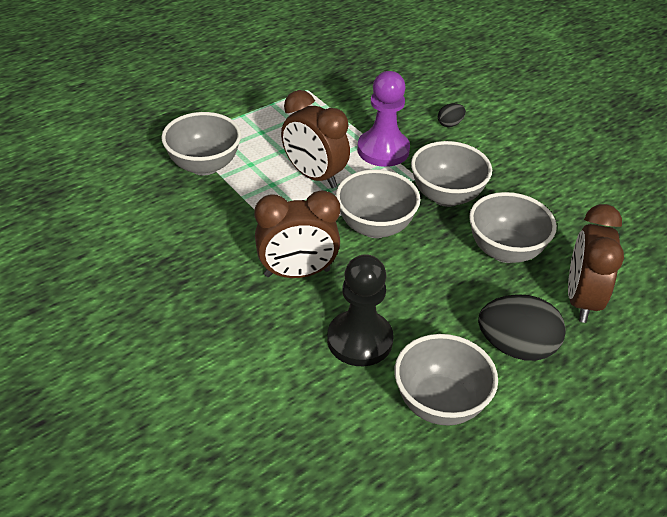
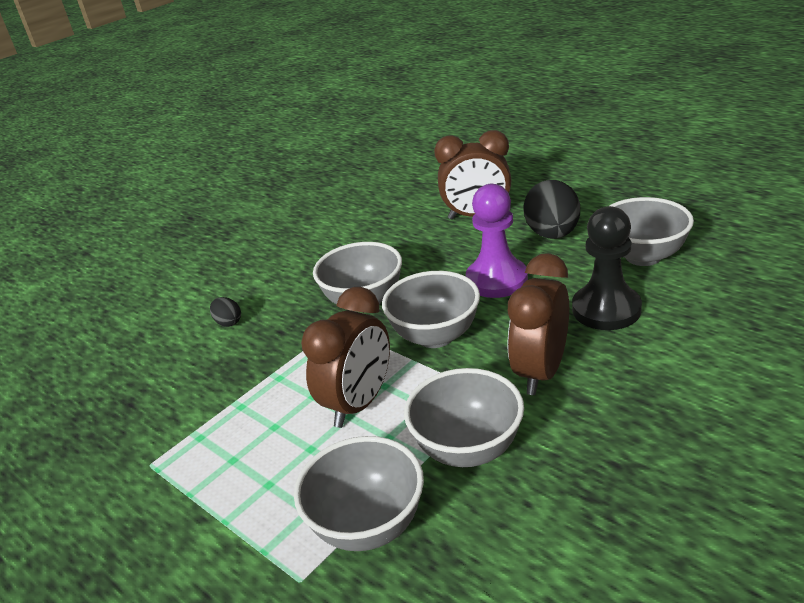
camera: 95 degrees left, 10 degrees down
brown clock [254,190,340,278] -> brown clock turned 135 degrees counterclockwise [508,253,569,395]
purple pawn [357,71,410,167] -> purple pawn moved to [466,184,528,298]
grey bowl [469,192,557,263] -> grey bowl moved to [404,368,524,467]

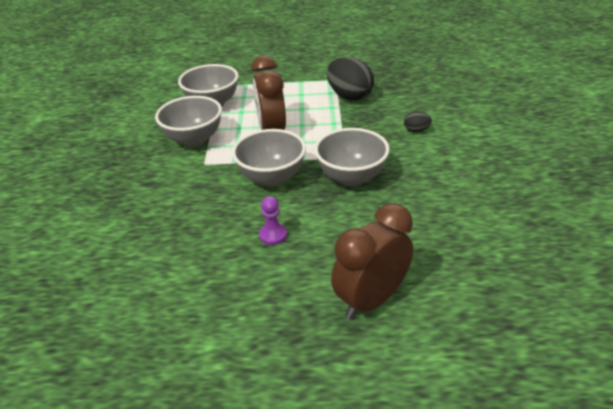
camera: 135 degrees right, 5 degrees up
purple pawn [466,184,528,298] -> purple pawn [259,196,287,245], size x0.49
brown clock [508,253,569,395] -> none
black egg [523,180,580,239] -> black egg moved to [327,57,374,101]
black pawn [572,206,642,330] -> none
grey bowl [610,197,694,266] -> none

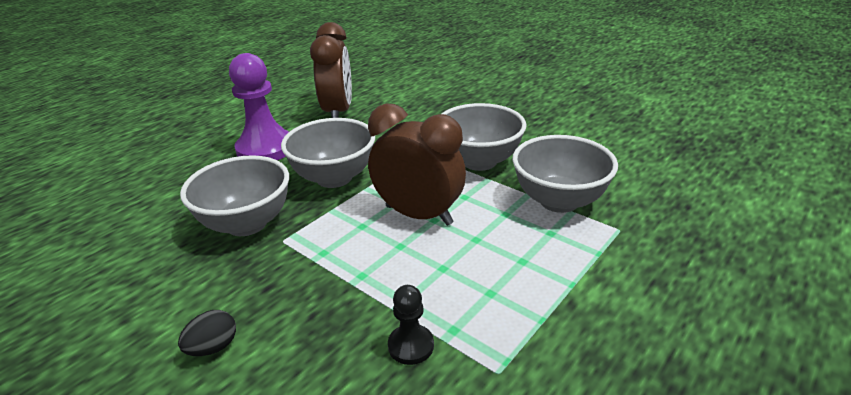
camera: 130 degrees right, 5 degrees down
purple pawn [259,196,287,245] -> purple pawn [229,53,289,160], size x2.03
black egg [327,57,374,101] -> black pawn [388,285,434,365]
brown clock [331,203,413,319] -> brown clock moved to [310,22,352,118]

